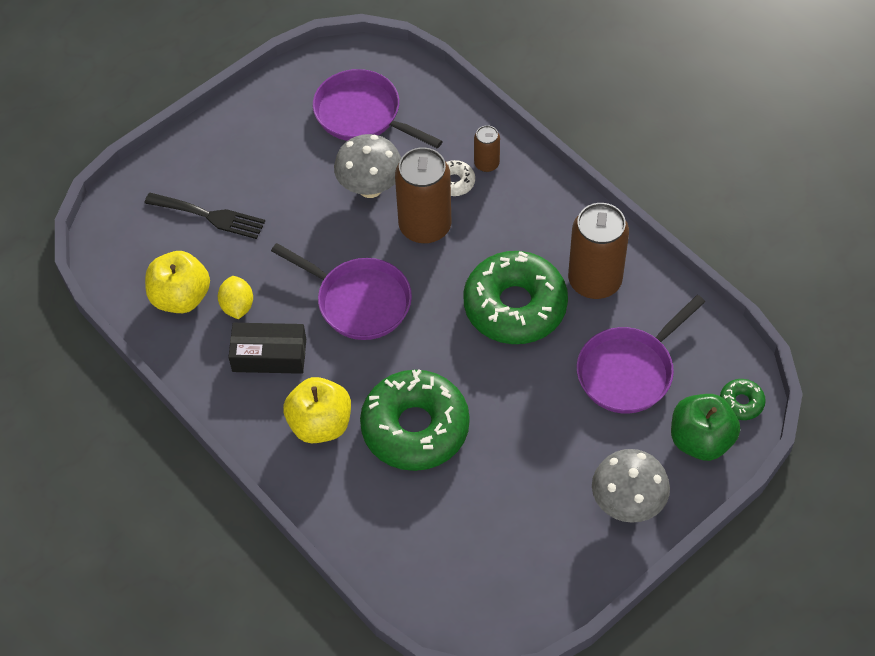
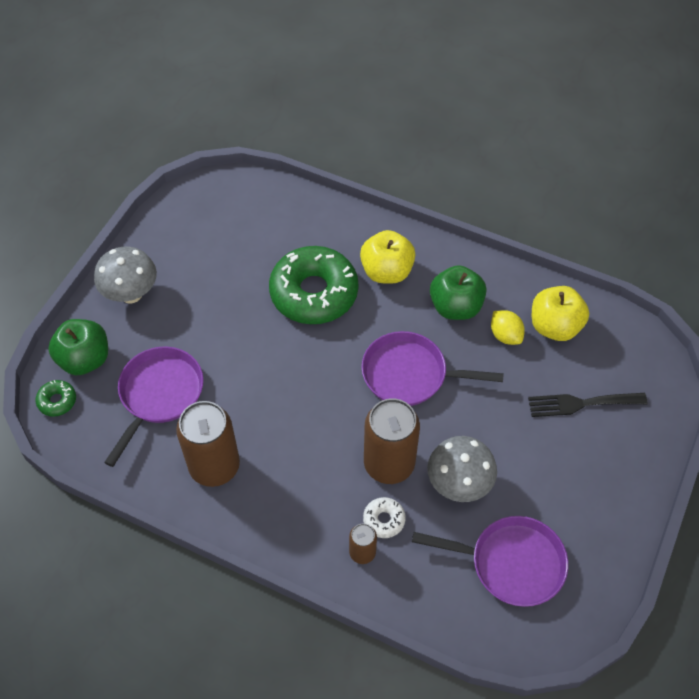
camera: 155 degrees right, 0 degrees up
black box [229,323,306,374] -> green apple [430,265,487,320]
green donut [463,251,568,344] -> none

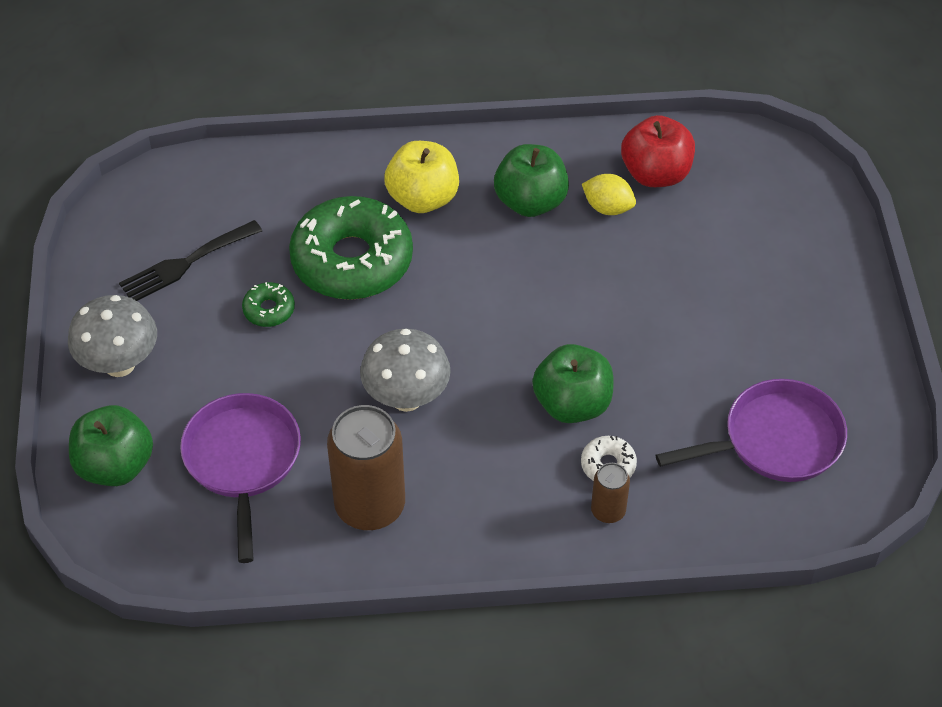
camera: 30 degrees left, 5 degrees down
green donut [36,380,76,417] -> green donut moved to [242,282,295,327]
purple pan [361,331,504,406] -> none
brown can [364,398,420,484] -> green apple [532,344,614,423]
grey mushroom [427,436,497,502] -> grey mushroom moved to [360,329,451,412]
black fork [528,393,648,417] -> black fork moved to [119,220,262,301]
yellow apple [532,286,589,341] -> red apple [621,115,695,187]

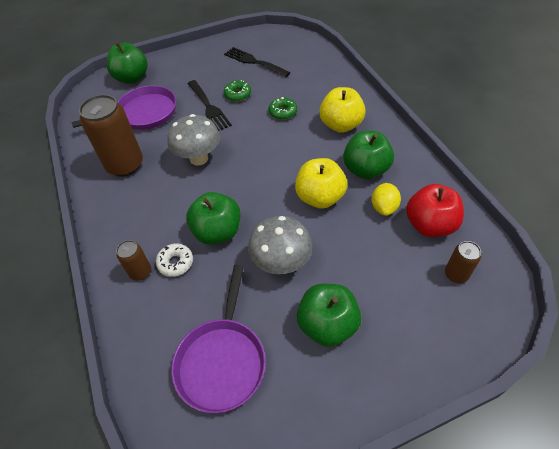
camera: 75 degrees right, 0 degrees up
grey mushroom [68,295,157,377] -> grey mushroom moved to [248,216,312,274]
green donut [289,196,413,300] -> green donut [269,97,297,120], size x0.42
purple pan [656,379,847,482] -> purple pan turned 45 degrees clockwise [171,265,266,413]
none -> black fork [187,80,232,131]
none -> yellow apple [295,158,347,209]
none -> green apple [297,284,361,347]
none -> brown can [445,241,481,283]

